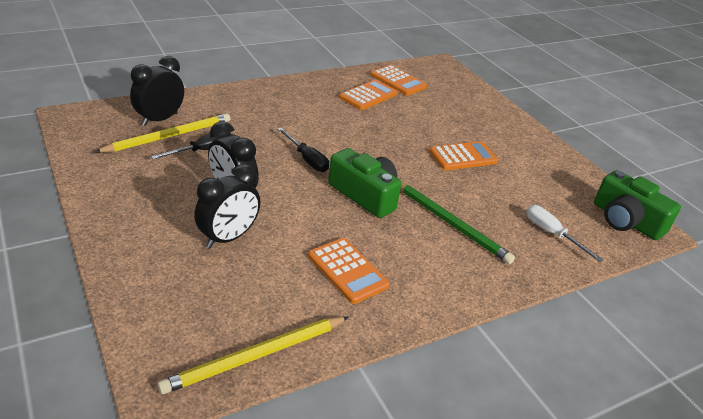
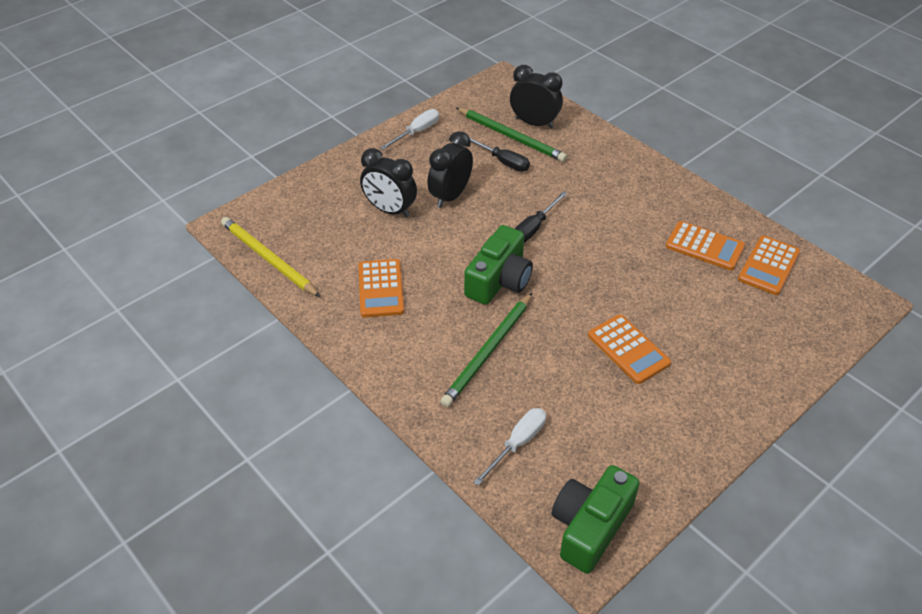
camera: 80 degrees right, 10 degrees up
yellow pencil [95,113,230,153] -> green pencil [456,107,567,162]
orange calculator [308,238,390,304] -> orange calculator turned 45 degrees counterclockwise [358,259,404,318]
none -> white screwdriver [380,109,439,150]

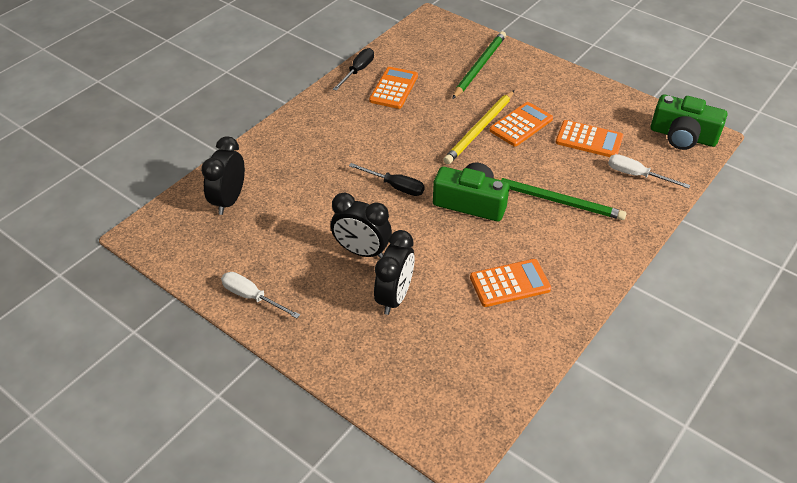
camera: 100 degrees left, 0 degrees up
yellow pencil [221,217,320,297] -> yellow pencil moved to [443,90,514,164]
green pencil [456,107,567,162] -> green pencil moved to [452,31,506,99]
black screwdriver [470,138,530,172] -> black screwdriver moved to [333,48,374,91]
orange calculator [738,236,800,295] -> orange calculator moved to [556,120,623,157]

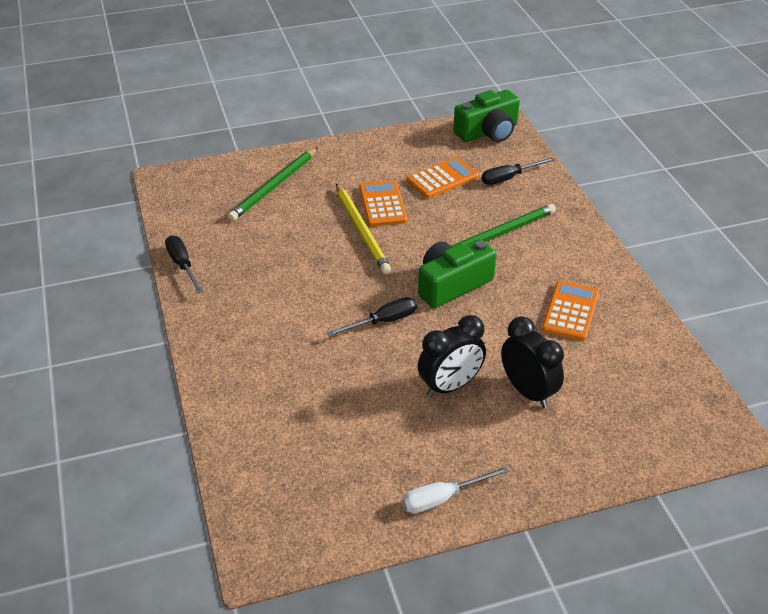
camera: 55 degrees left, 5 degrees down
black clock [201,136,245,215] -> none
orange calculator [369,67,418,109] -> none
green pencil [452,31,506,99] -> green pencil turned 120 degrees counterclockwise [228,147,318,221]
white screwdriver [608,154,690,189] -> black screwdriver [482,157,555,185]

